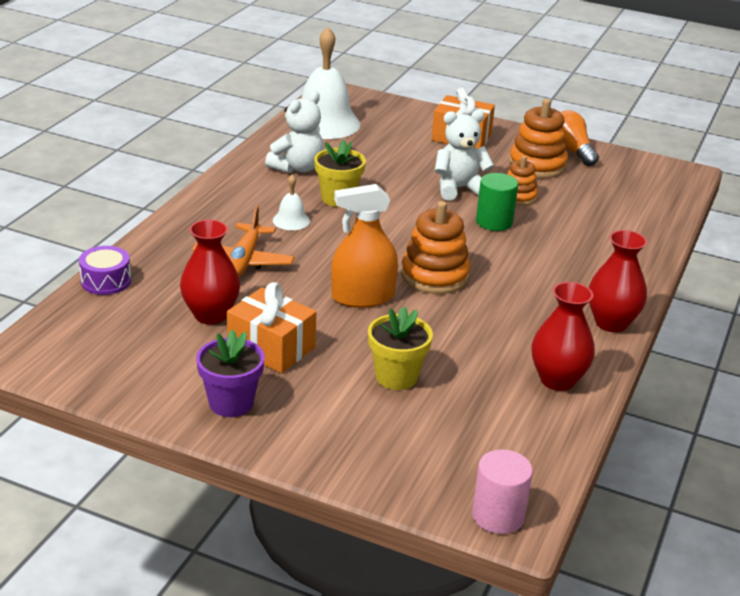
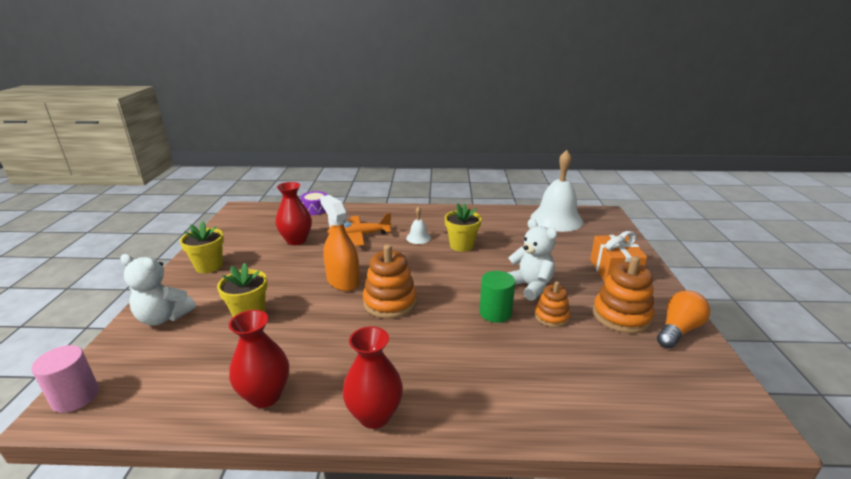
camera: 70 degrees right, 5 degrees down
purple flower pot [196,329,265,417] -> yellow flower pot [180,221,224,273]
orange gift [227,282,316,373] -> none
white teddy bear [265,92,324,173] -> white teddy bear moved to [120,254,196,326]

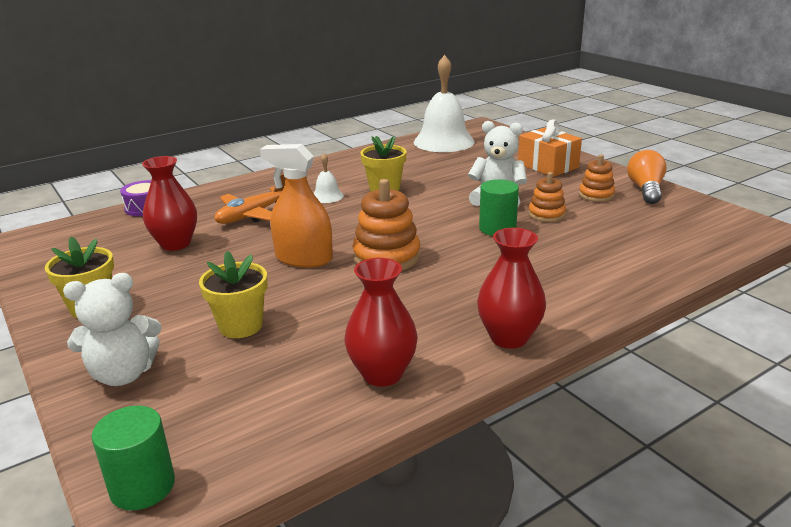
camera: 35 degrees left, 0 degrees up
pink cylinder [31,345,99,413] -> green cylinder [91,406,175,510]
orange stacking toy [593,256,654,334] -> orange stacking toy [579,154,615,202], size x0.60

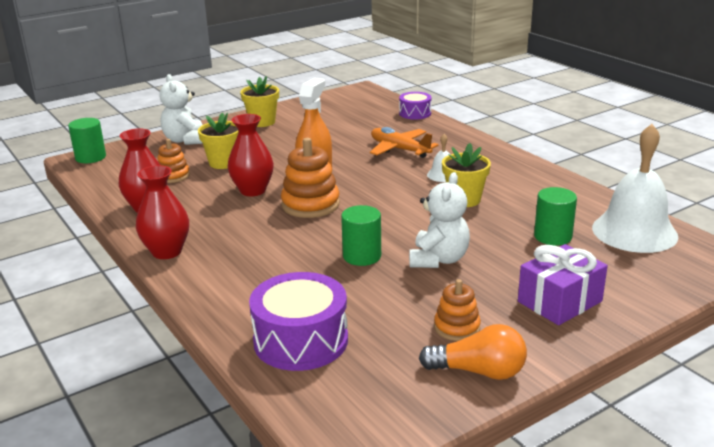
camera: 90 degrees right, 0 degrees up
red vase [142,156,197,251] -> red vase moved to [228,114,274,196]
orange gift [518,119,582,177] -> purple gift [518,244,608,325]
orange stacking toy [528,172,566,222] -> orange stacking toy moved to [158,139,190,183]
none -> purple drum [249,272,348,371]
none -> green cylinder [534,187,577,246]

